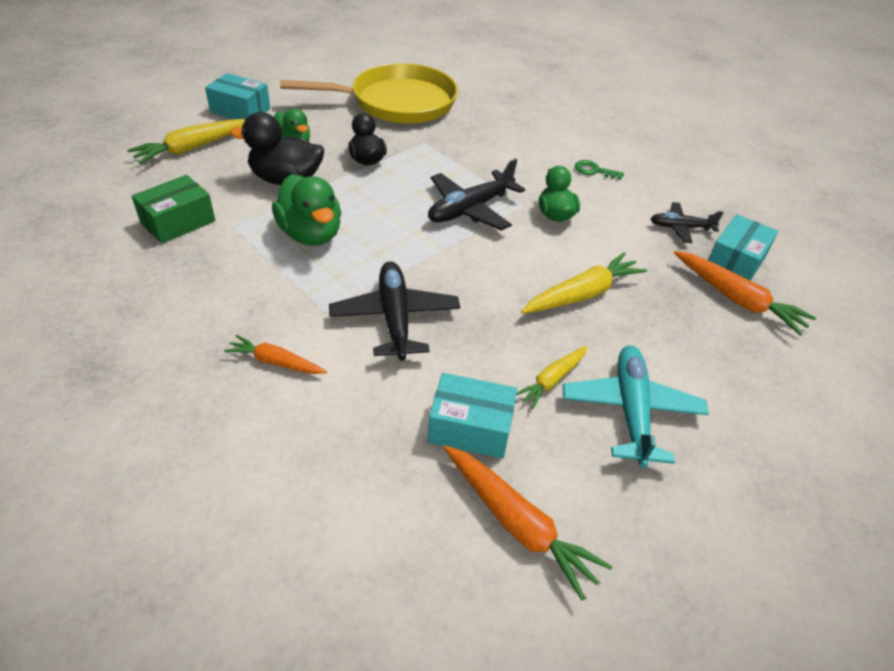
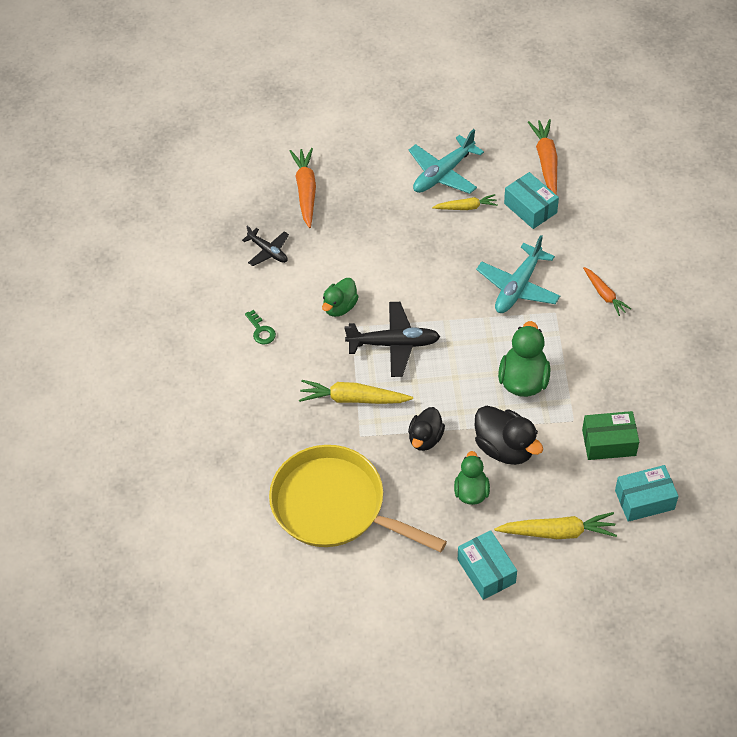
camera: 135 degrees left, 10 degrees up
black plane [329,262,460,361] -> turquoise plane [476,235,560,313]
yellow carrot [521,252,647,314] -> yellow carrot moved to [299,380,413,404]
turquoise box [708,214,778,281] -> turquoise box moved to [615,465,678,522]

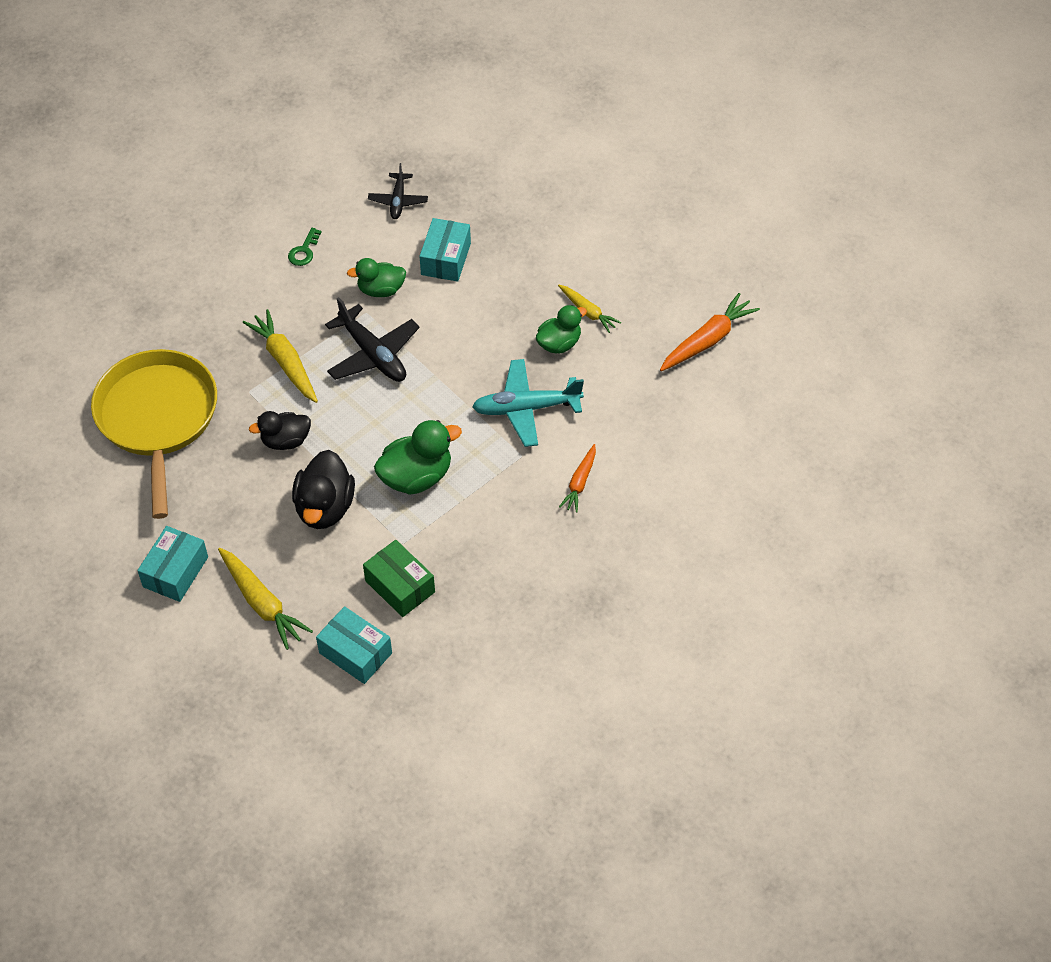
camera: 50 degrees right, 0 degrees up
orange carrot [290,148,316,228] -> none
turquoise plane [409,129,484,194] -> none
green duck [454,451,490,505] -> green duck moved to [536,305,587,354]
turquoise box [504,172,559,229] -> turquoise box moved to [420,218,471,282]

